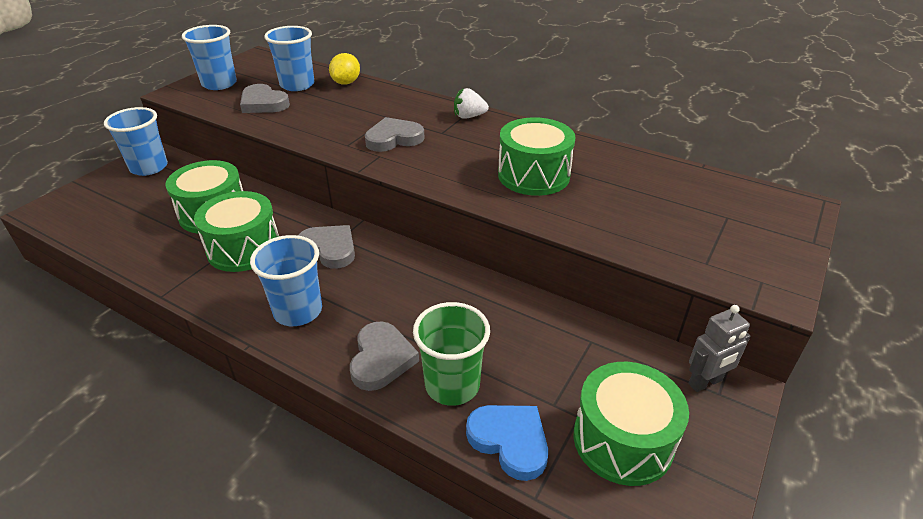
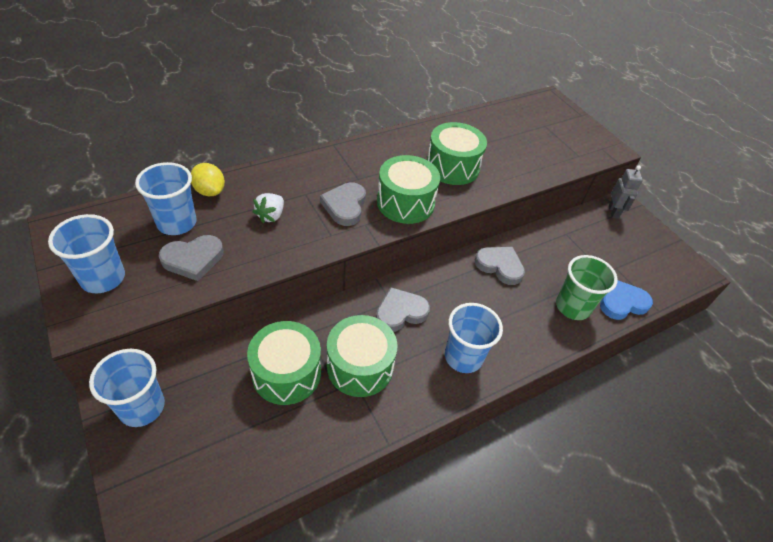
camera: 65 degrees left, 10 degrees up
grey heart [350,321,419,391] -> grey heart moved to [475,247,525,285]
white strawberry [454,88,489,119] -> white strawberry moved to [253,193,284,223]
green drum [573,362,689,486] -> green drum moved to [377,155,440,224]

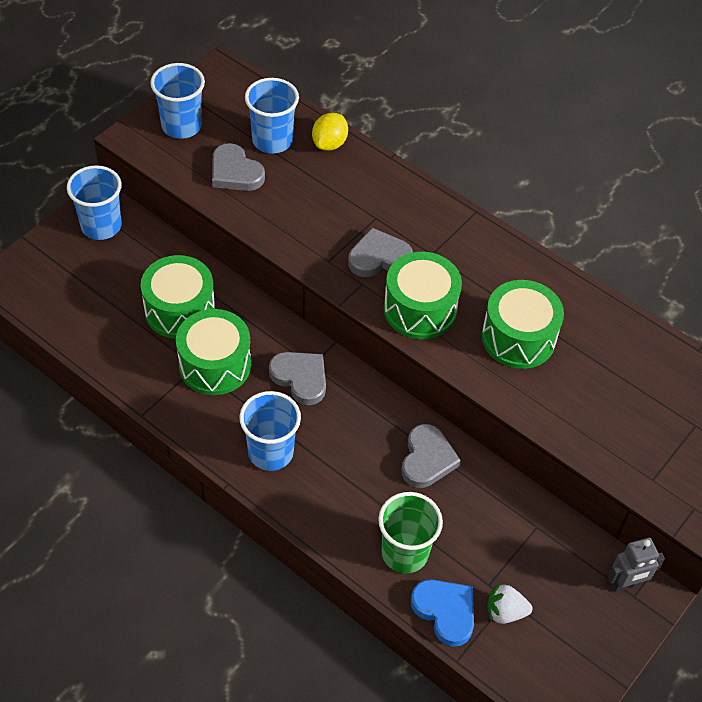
camera: 70 degrees right, 5 degrees up
white strawberry [253,193,284,223] -> white strawberry moved to [487,583,532,624]

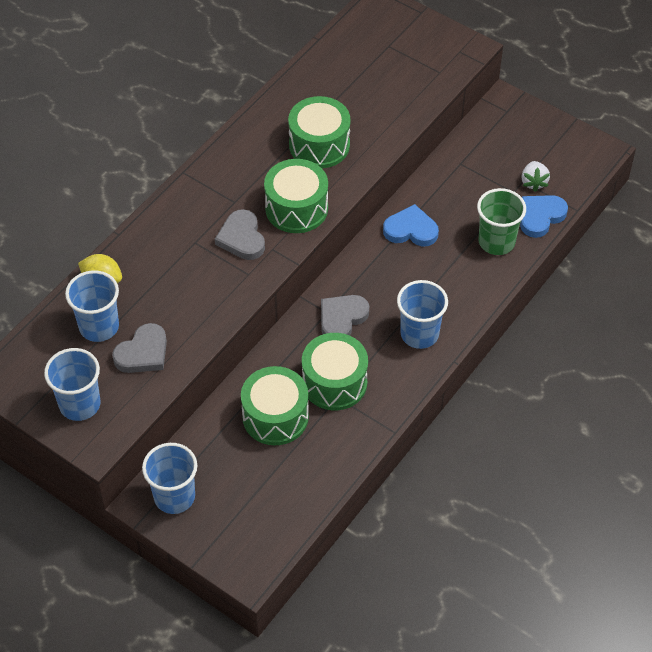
camera: 90 degrees left, 0 degrees up
grey heart [402,424,461,488] -> blue heart [383,204,439,247]
grey robot [608,537,665,592] -> none

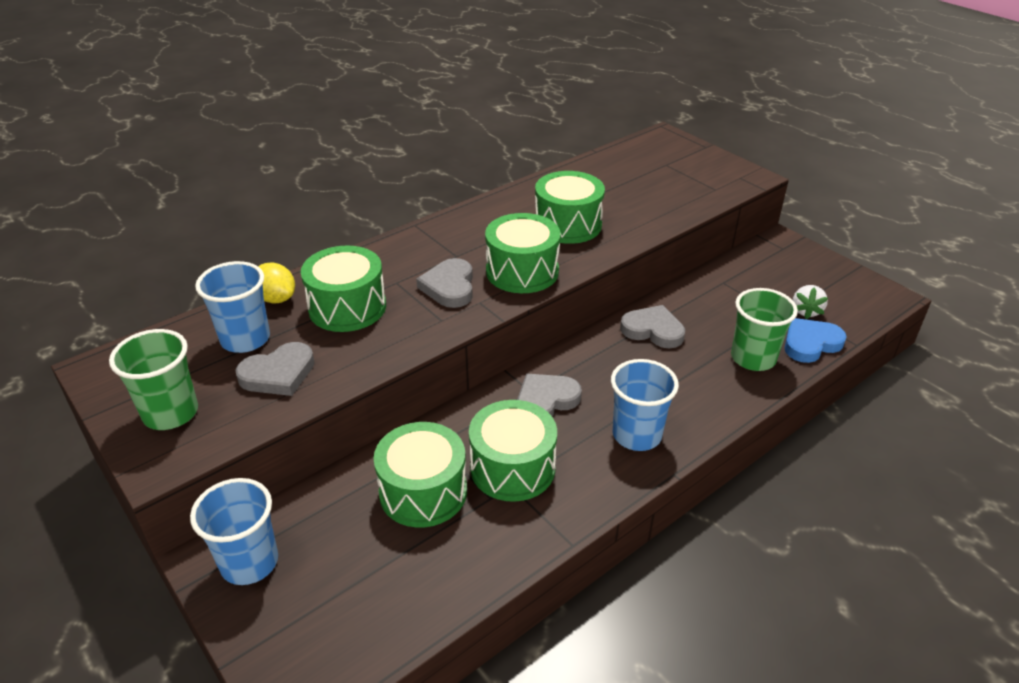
camera: 15 degrees right, 15 degrees down
blue cup [44,348,101,421] -> green cup [109,329,198,430]
blue heart [383,204,439,247] -> grey heart [620,305,685,348]
none -> green drum [301,245,386,332]

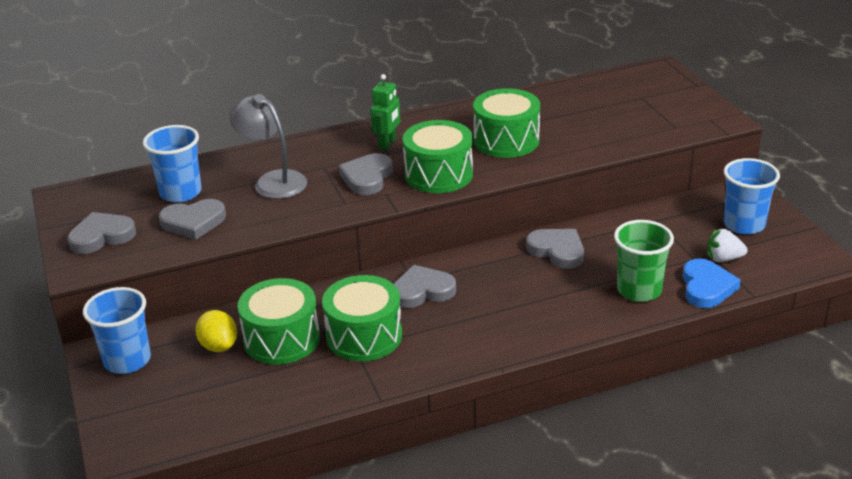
camera: 20 degrees right, 5 degrees down
green cup [109,329,198,430] -> grey heart [67,212,136,254]
yellow lemon [258,263,295,303] -> yellow lemon moved to [196,310,237,352]
green drum [301,245,386,332] -> grey lamp [229,94,307,199]
blue cup [611,359,679,451] -> blue cup moved to [723,158,780,235]
blue heart [785,318,847,363] -> blue heart turned 105 degrees clockwise [683,259,741,308]
white strawberry [793,285,828,319] -> white strawberry turned 60 degrees clockwise [707,228,748,262]
none -> green robot [371,74,400,150]

